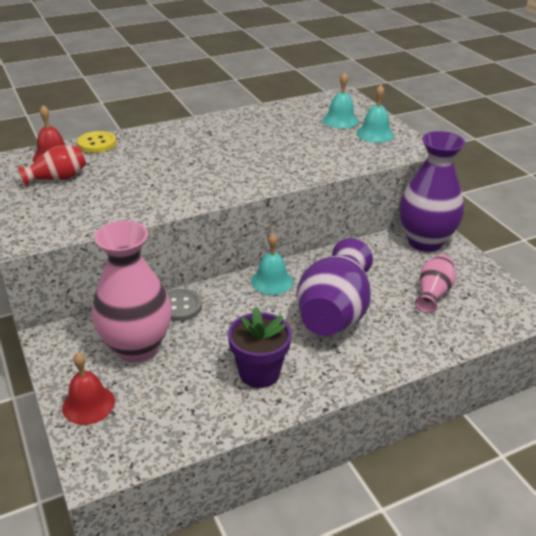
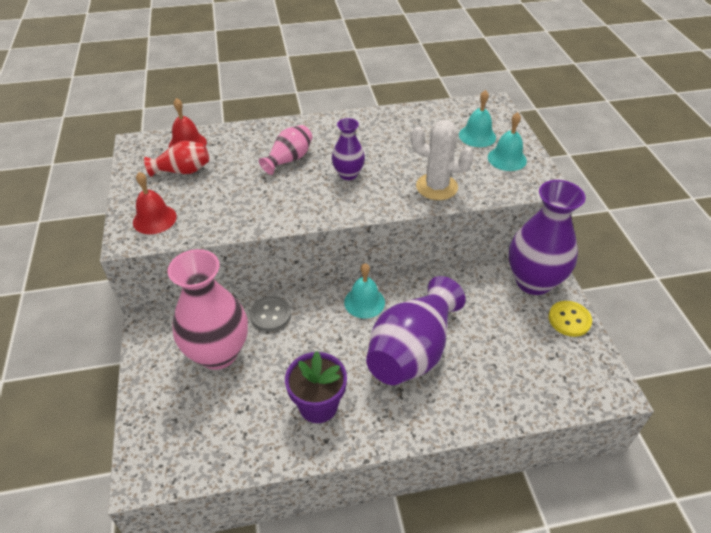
camera: 15 degrees right, 10 degrees up
red bell [62,352,115,425] -> red bell moved to [133,172,177,234]
yellow button [77,131,116,153] -> yellow button moved to [548,301,592,337]
pink vase [415,254,456,313] -> pink vase moved to [259,125,313,175]
none -> purple vase [332,118,365,180]
none -> white cactus [411,120,474,200]

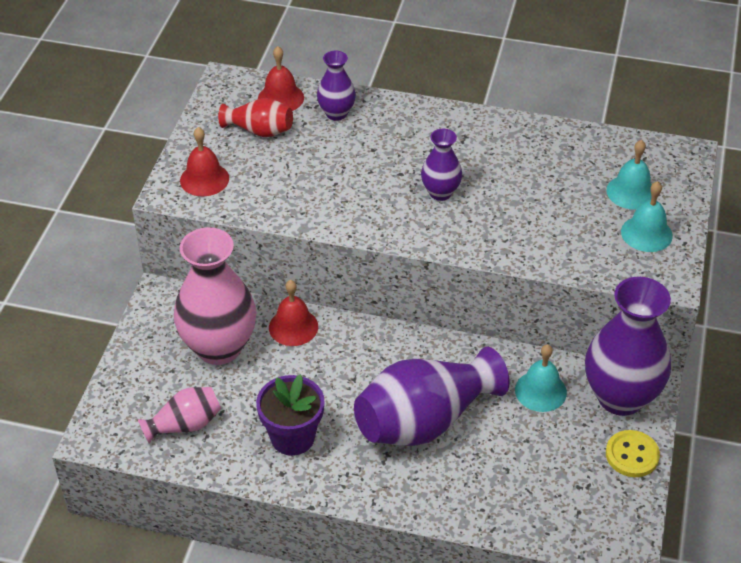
camera: 25 degrees right, 0 degrees up
grey button [250,296,291,332] -> red bell [269,280,318,346]
pink vase [259,125,313,175] -> pink vase moved to [138,387,221,443]
turquoise bell [344,263,385,319] -> turquoise bell moved to [515,344,567,412]
white cactus [411,120,474,200] -> none
none -> purple vase [317,51,356,121]

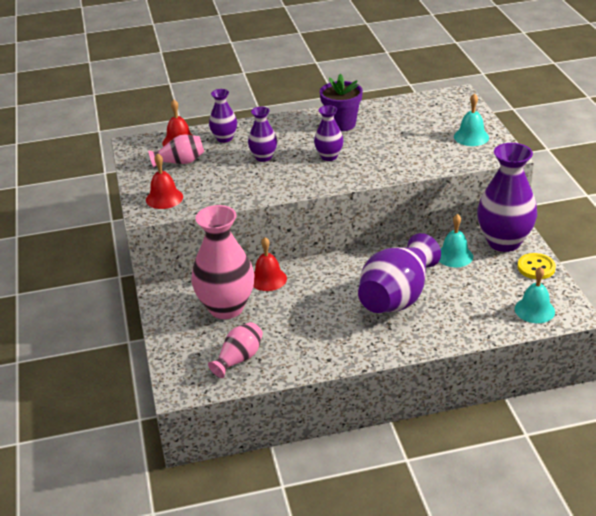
camera: 25 degrees left, 10 degrees down
red vase [218,98,293,137] -> pink vase [148,134,204,168]
purple flower pot [256,374,324,456] -> purple flower pot moved to [320,74,363,131]
turquoise bell [606,140,652,210] -> turquoise bell moved to [515,267,555,323]
none -> purple vase [248,107,277,162]

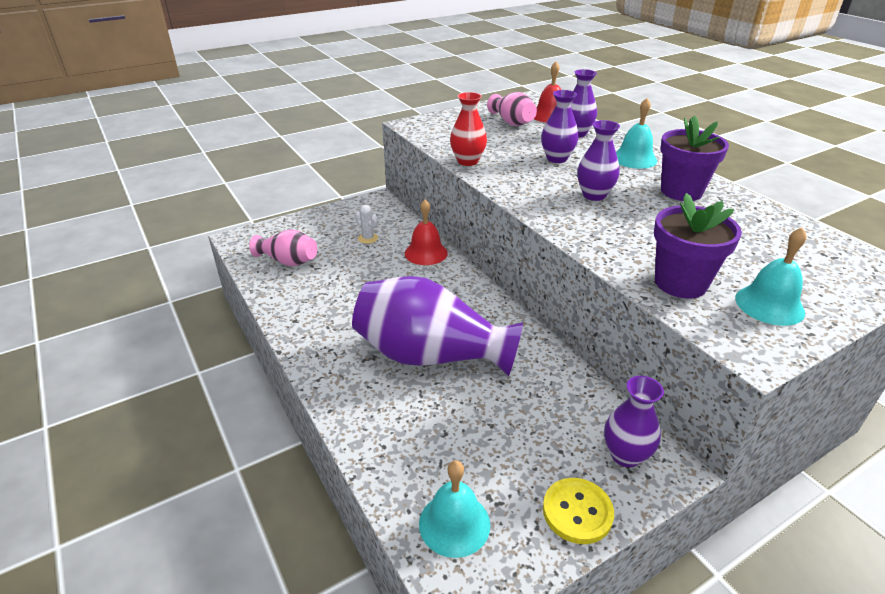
camera: 70 degrees right, 0 degrees up
red bell [146,154,183,209] -> none
pink vase [191,205,255,319] -> white cactus [355,205,378,244]
turquoise bell [439,214,473,267] -> turquoise bell moved to [616,98,657,169]
purple vase [477,143,537,252] -> purple vase [604,376,664,467], size x0.51
none -> red vase [450,92,487,166]
none -> purple flower pot [654,193,742,298]

